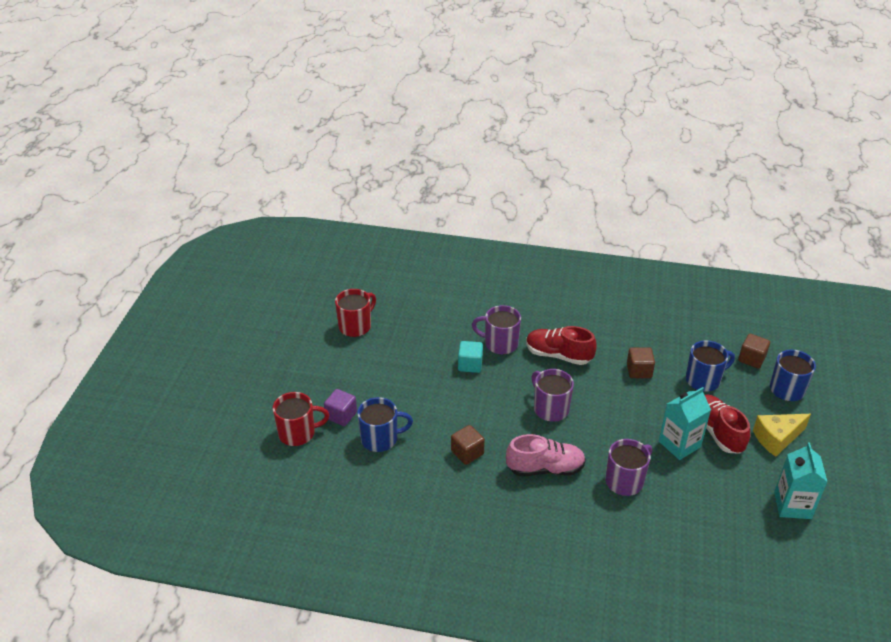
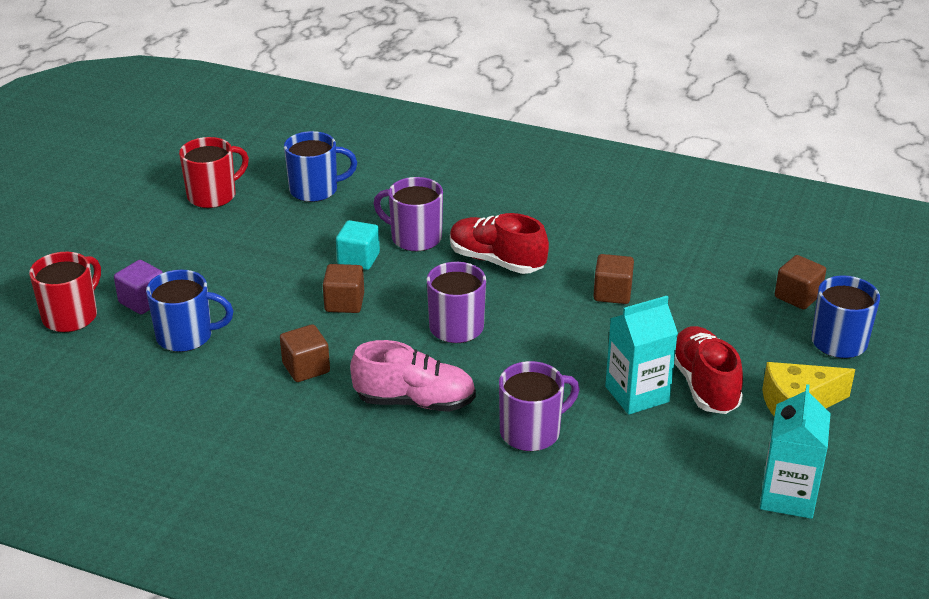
camera: 10 degrees right, 5 degrees down
red mug [273,392,330,446] -> red mug turned 60 degrees counterclockwise [29,252,101,332]
blue mug [686,340,735,392] -> blue mug moved to [284,131,357,202]
none -> brown cube [323,264,364,313]

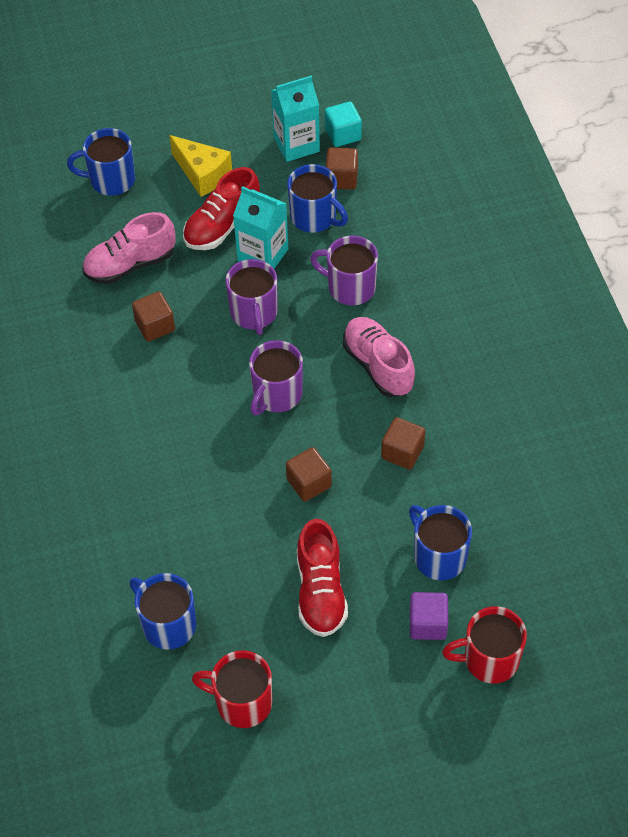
camera: 125 degrees left, 20 degrees up
turquoise cube [336,220,380,270] -> turquoise cube moved to [325,102,362,147]
purple mug [373,177,443,251] -> purple mug moved to [226,259,278,335]
red shoe [450,213,549,274] -> red shoe moved to [297,519,348,637]
brown cube [775,255,826,310] -> brown cube moved to [326,147,358,190]
none -> pink shoe [83,212,176,284]
none -> blue mug [287,164,348,233]

